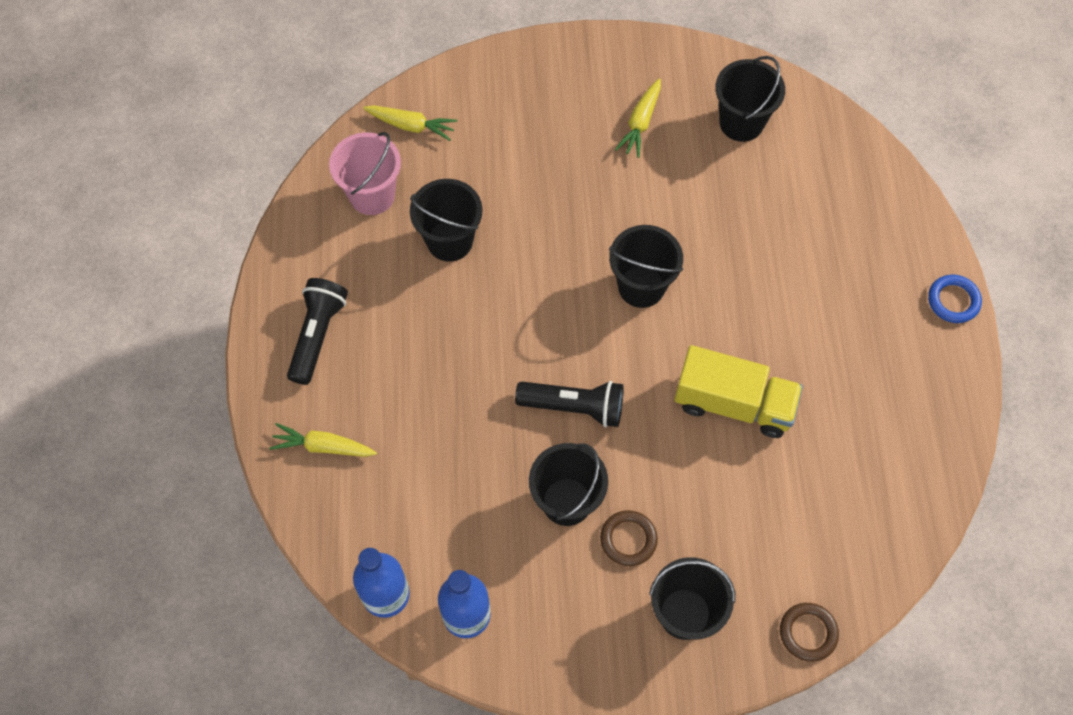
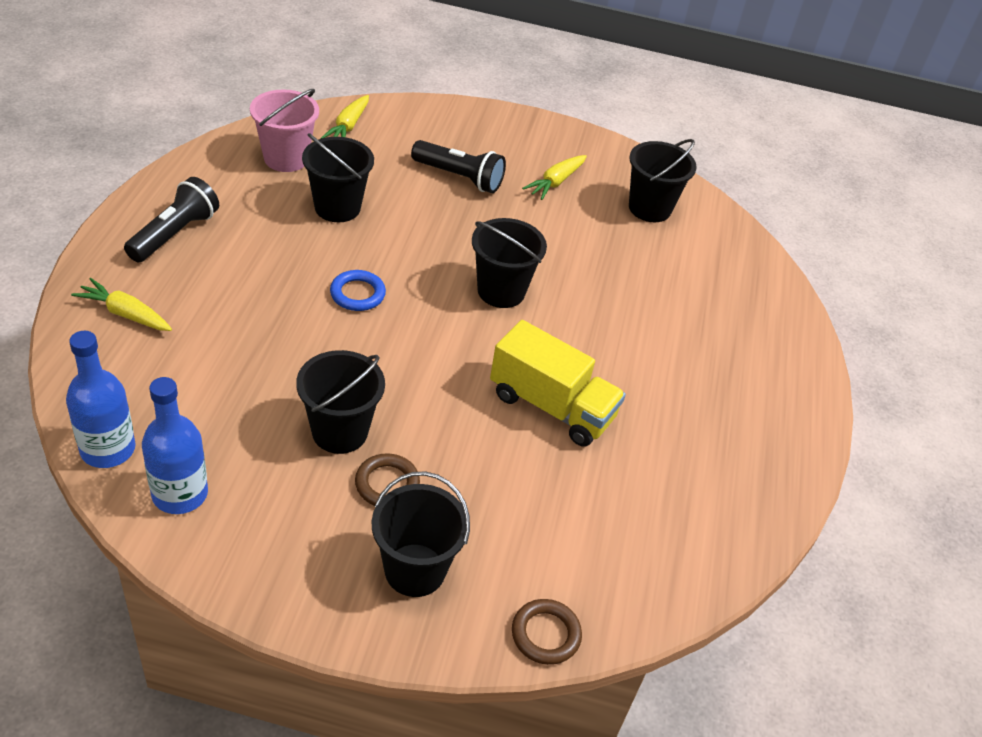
camera: 10 degrees right, 20 degrees down
yellow carrot [363,105,457,141] -> yellow carrot turned 75 degrees clockwise [321,95,369,139]
black flashlight [515,381,624,428] -> black flashlight moved to [411,140,506,193]
blue ring [928,274,982,323] -> blue ring moved to [330,270,386,311]

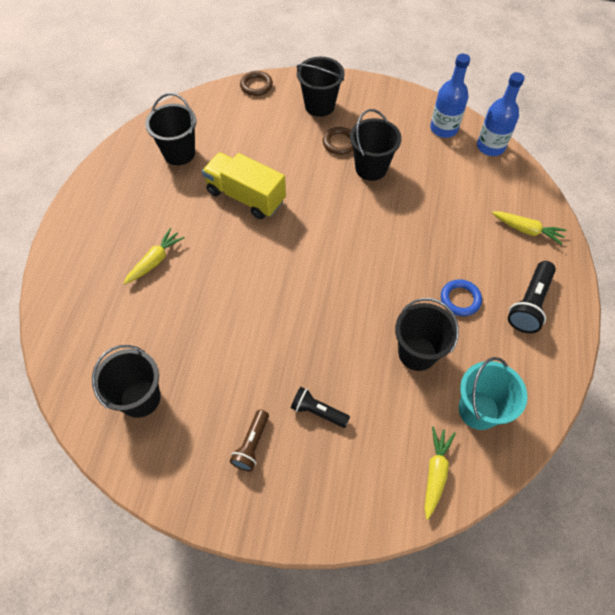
camera: 175 degrees left, 15 degrees up
pink bucket [250,89,319,172] -> turquoise bucket [459,357,528,430]
blue ring [330,270,386,311] -> blue ring moved to [441,279,482,316]
black flashlight [411,140,506,193] -> black flashlight [291,387,350,428], size x0.66
black bucket [472,218,547,308] -> black bucket moved to [145,93,196,165]
yellow carrot [522,155,587,200] -> yellow carrot moved to [123,228,185,284]
none -> brown flashlight [230,410,269,471]

